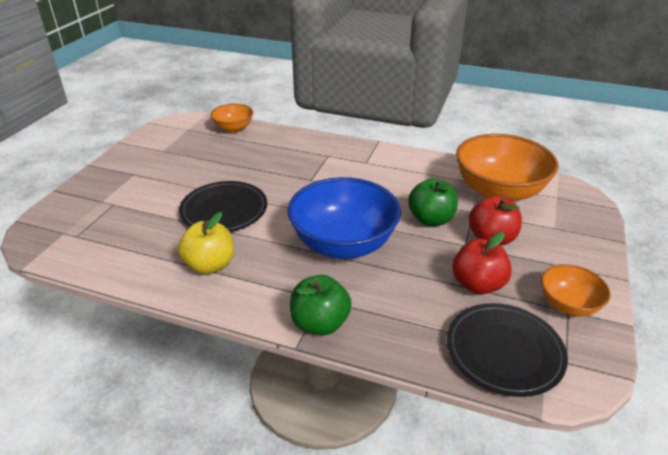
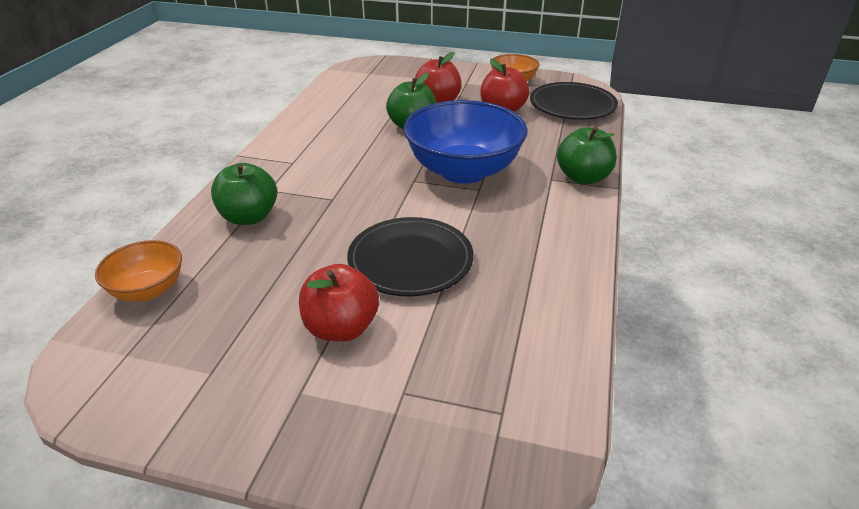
camera: 95 degrees left, 0 degrees up
yellow apple [178,212,234,274] -> none
orange bowl [456,134,559,201] -> none
none -> green apple [211,163,277,225]
none -> red apple [299,264,379,342]

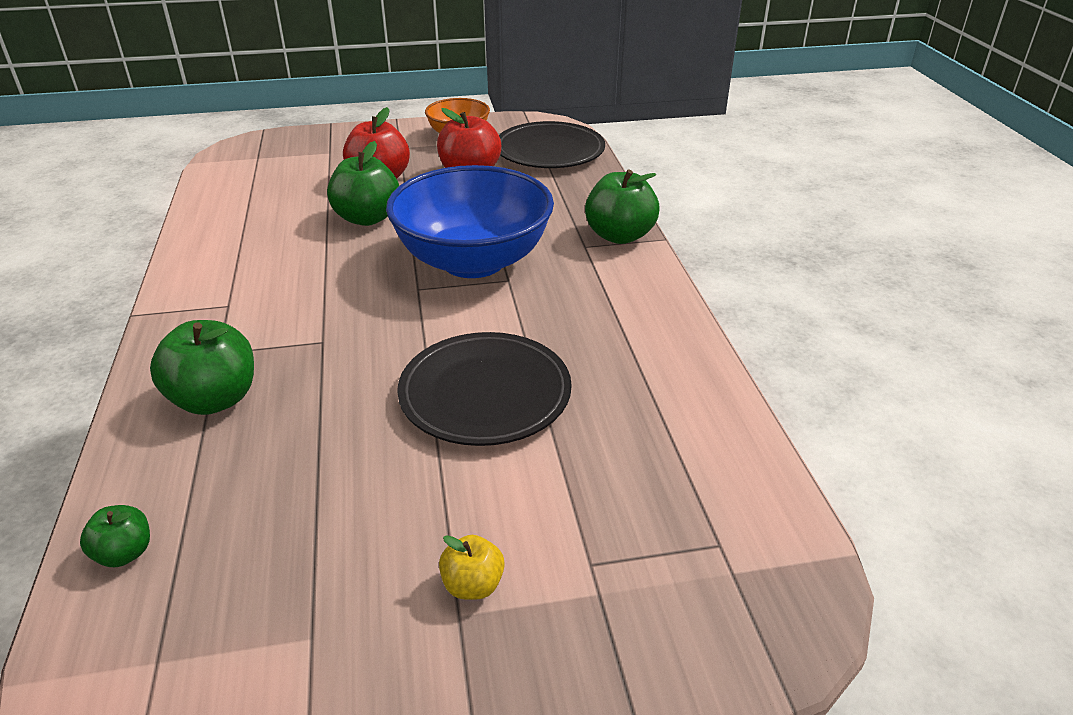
camera: 25 degrees left, 0 degrees up
orange bowl [95,240,182,302] -> green apple [80,505,150,567]
red apple [299,264,379,342] -> none
none -> yellow apple [439,535,505,600]

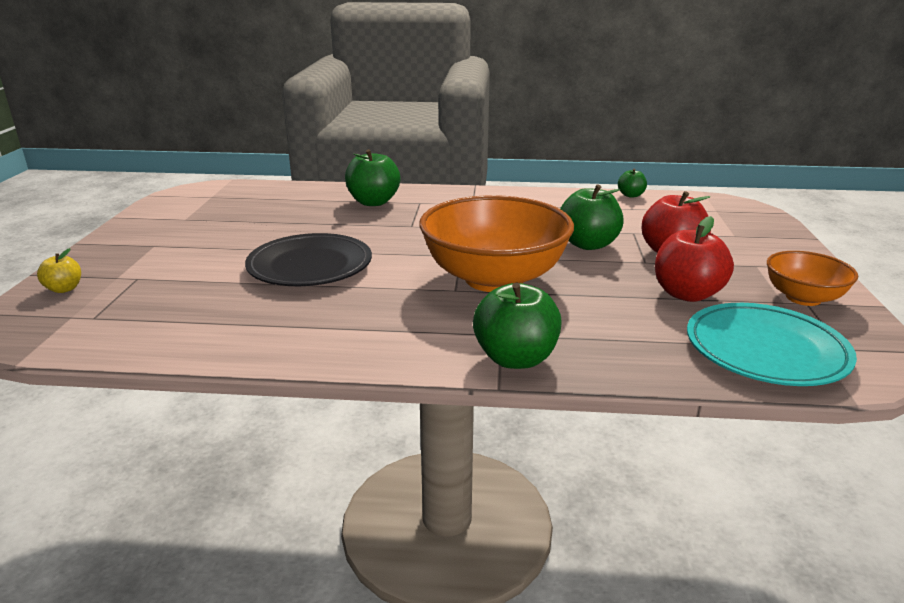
camera: 105 degrees right, 10 degrees down
green apple [80,505,150,567] -> green apple moved to [618,168,647,198]
blue bowl [386,165,554,278] -> orange bowl [419,195,574,292]
yellow apple [439,535,505,600] -> yellow apple moved to [37,248,81,293]
black plate [499,121,605,168] -> turquoise plate [687,303,857,386]

